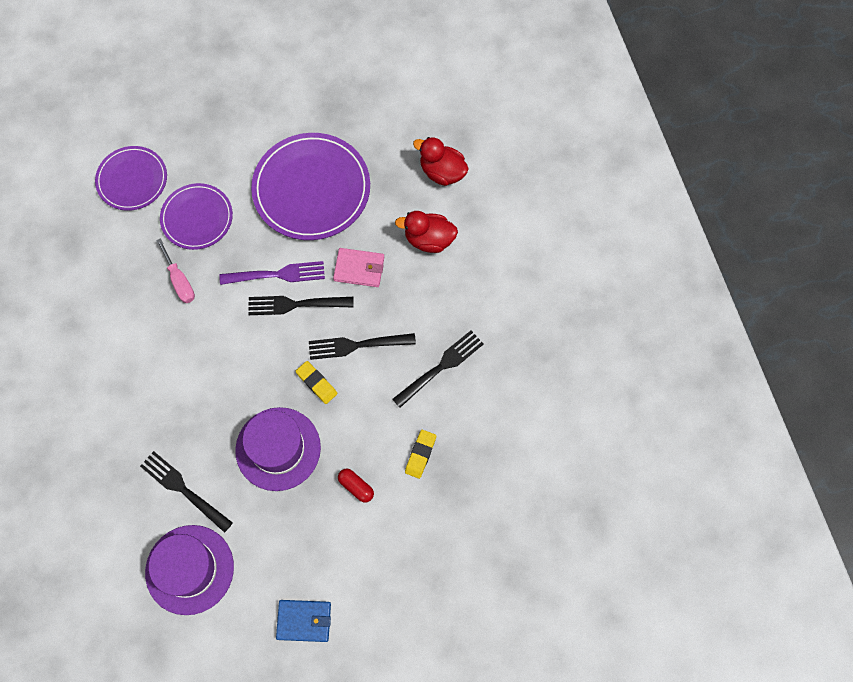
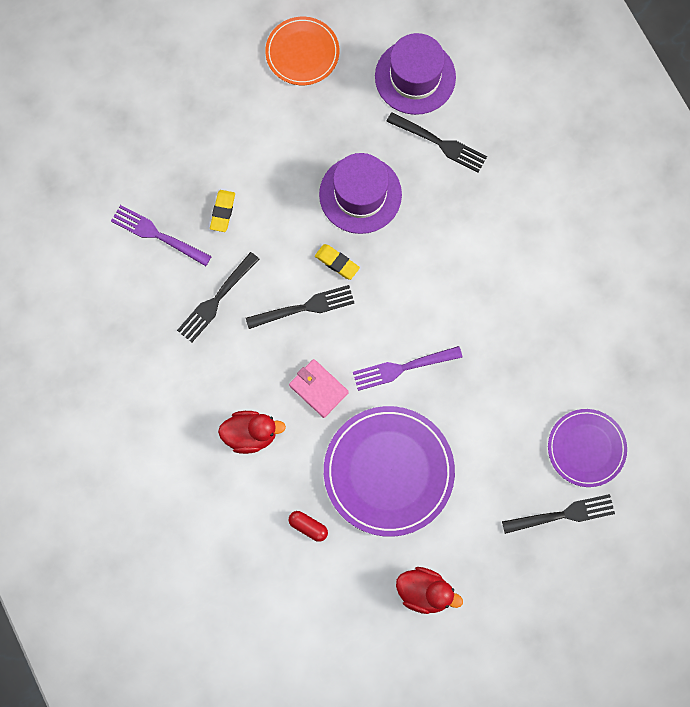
camera: 170 degrees right, 5 degrees up
pink screwdriver [156,238,195,303] -> none
purple plate [160,183,233,250] -> none
black fork [248,296,354,315] -> black fork moved to [502,494,615,534]
blue wallet [276,600,331,642] -> orange plate [265,17,339,85]
pink wallet [333,248,384,287] -> pink wallet turned 45 degrees clockwise [289,359,349,418]
red capsule [338,469,374,503] -> red capsule moved to [289,511,328,542]
red duck [413,137,469,186] -> red duck moved to [396,567,463,614]
none -> purple fork [111,205,212,266]

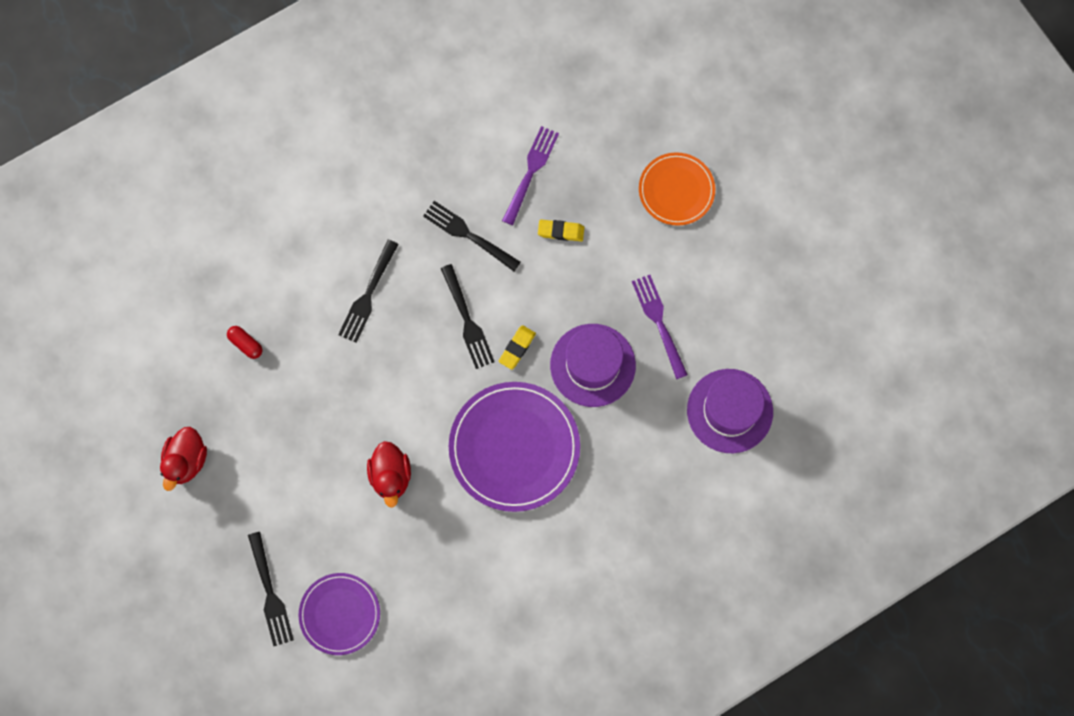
camera: 85 degrees right, 0 degrees up
red duck [218,411,286,454] -> red duck moved to [367,441,411,508]
orange plate [265,17,339,85] -> orange plate moved to [639,152,715,226]
pink wallet [289,359,349,418] -> none
red capsule [289,511,328,542] -> red capsule turned 75 degrees counterclockwise [227,326,262,359]
purple plate [324,406,455,537] -> purple plate moved to [449,382,580,512]
purple fork [353,346,462,391] -> purple fork moved to [632,275,688,379]
black fork [386,112,487,173] -> black fork moved to [338,240,399,343]

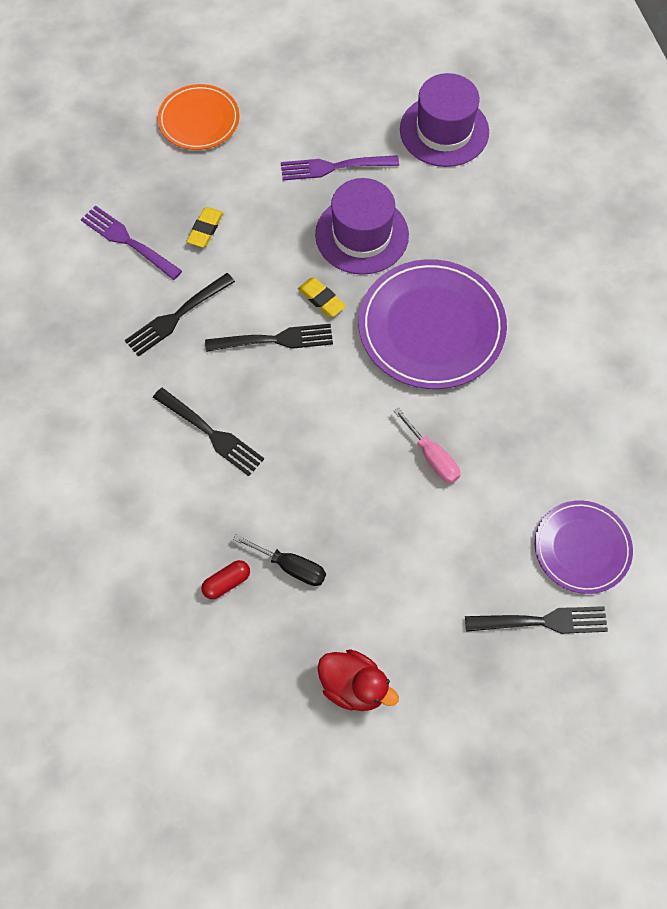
camera: 75 degrees left, 10 degrees down
red duck [367,441,411,508] -> pink screwdriver [394,408,460,483]
none -> black screwdriver [233,534,326,586]

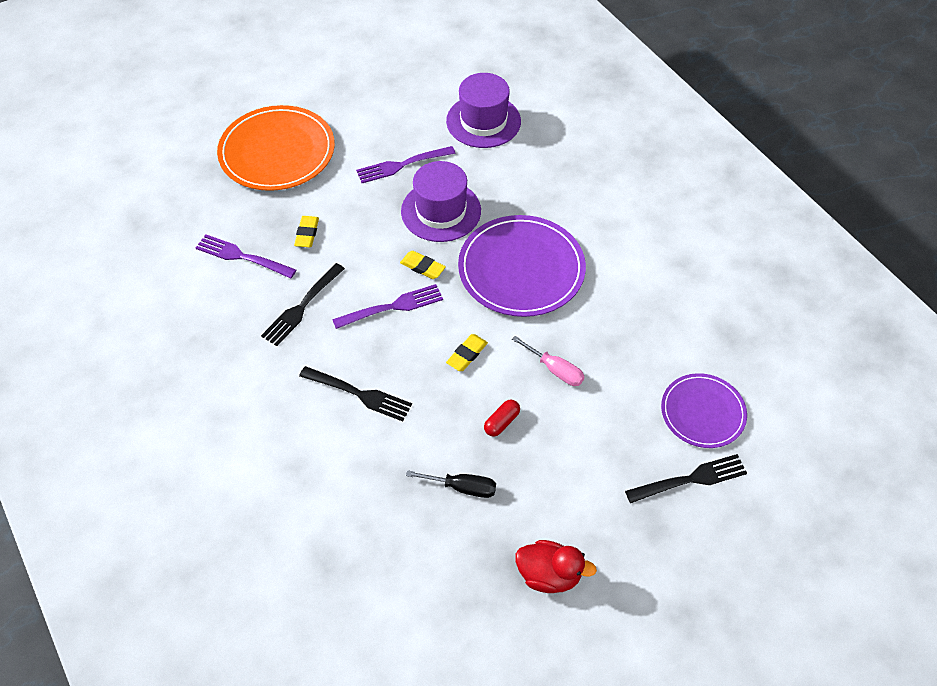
camera: 15 degrees left, 10 degrees down
orange plate [157,84,239,150] -> orange plate [217,105,335,191], size x1.65
red capsule [201,560,250,599] -> red capsule moved to [484,400,520,437]
black fork [205,324,333,352] -> purple fork [332,284,443,329]
none -> yellow eraser [446,334,488,371]

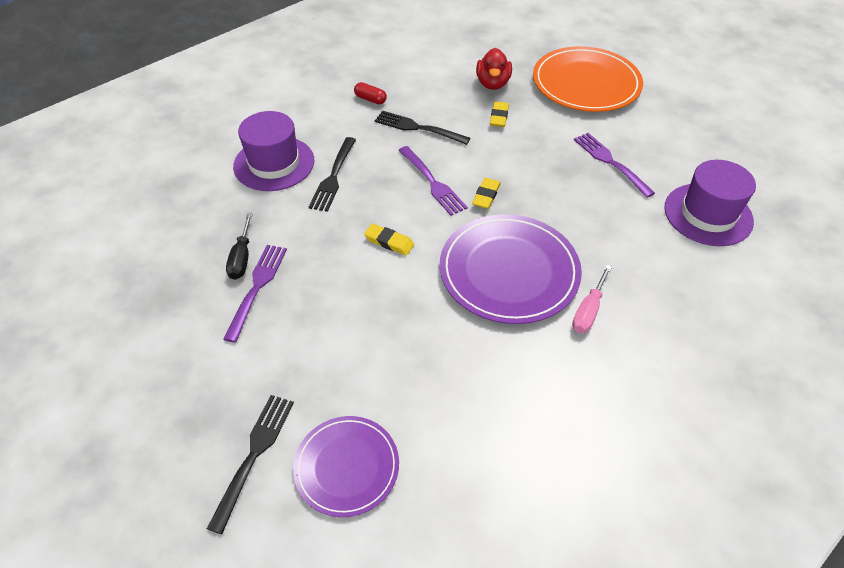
camera: 80 degrees right, 5 degrees down
purple fork [196,234,296,278] -> purple fork moved to [223,245,287,343]
yellow eraser [294,216,319,247] -> yellow eraser turned 75 degrees counterclockwise [490,102,509,127]
purple hat [401,161,481,242] -> purple hat moved to [233,111,315,191]
red capsule [484,400,520,437] -> red capsule moved to [354,82,387,104]
pink screwdriver [512,336,584,386] -> pink screwdriver moved to [572,265,612,333]
red duck [515,540,597,593] -> red duck moved to [476,48,512,90]
black fork [625,454,747,503] -> black fork turned 135 degrees counterclockwise [207,395,294,534]

